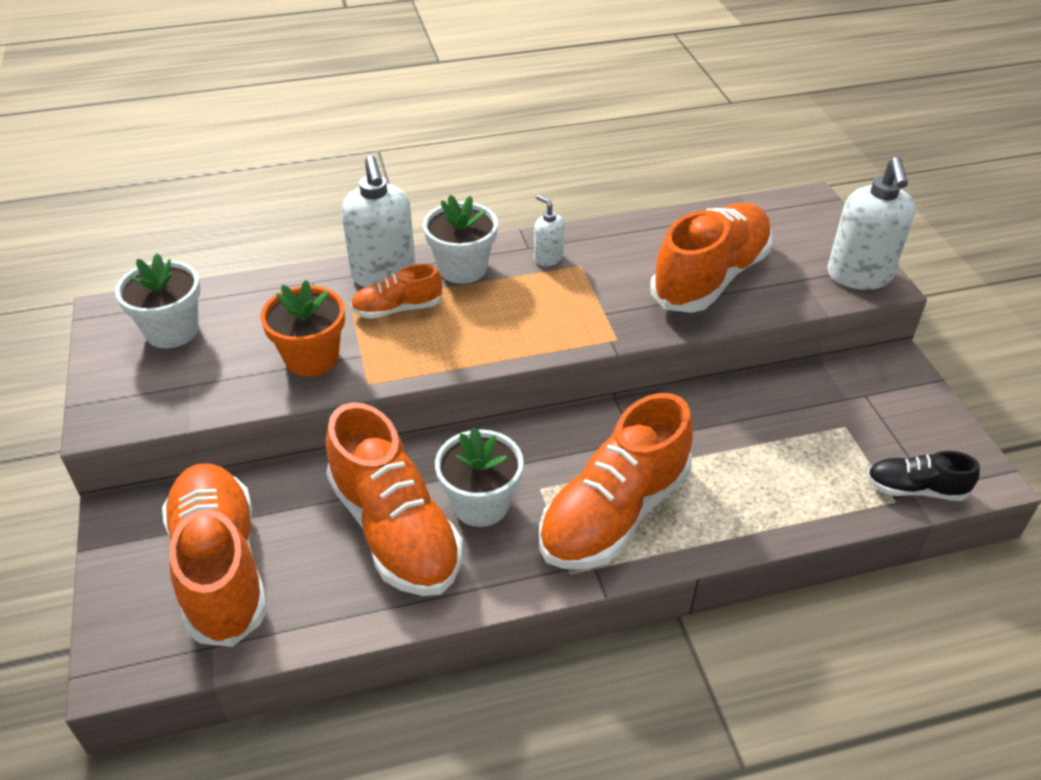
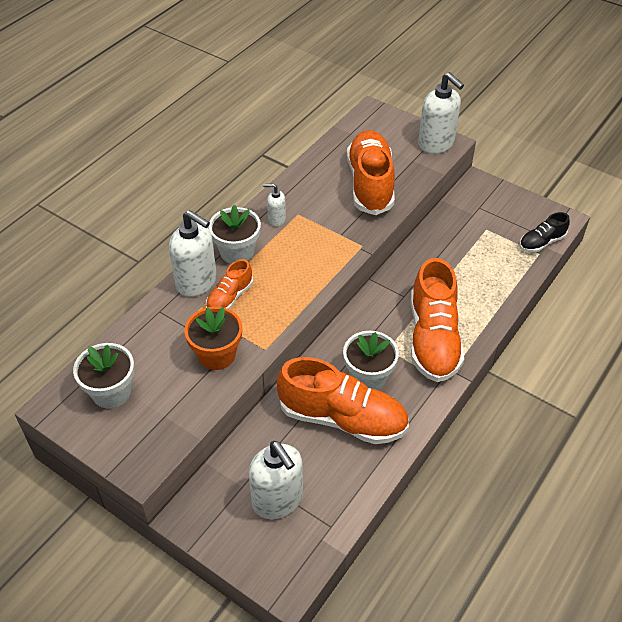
camera: 40 degrees left, 5 degrees up
orange shoe [162,463,267,647] -> white soap dispenser [249,441,303,519]

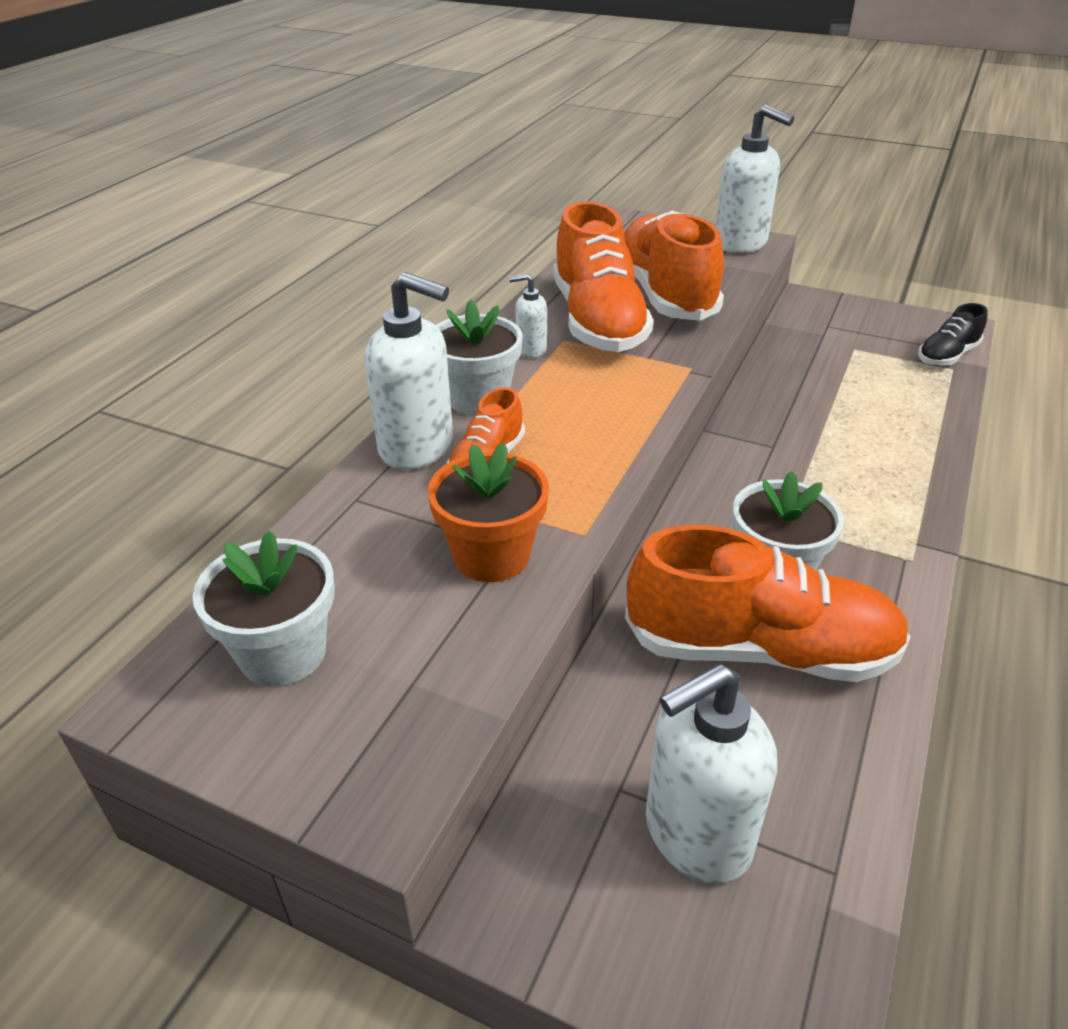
camera: 10 degrees left, 10 degrees down
white soap dispenser [249,441,303,519] -> white soap dispenser turned 105 degrees clockwise [646,664,777,884]
orange shoe [411,258,464,382] -> orange shoe moved to [554,201,653,352]

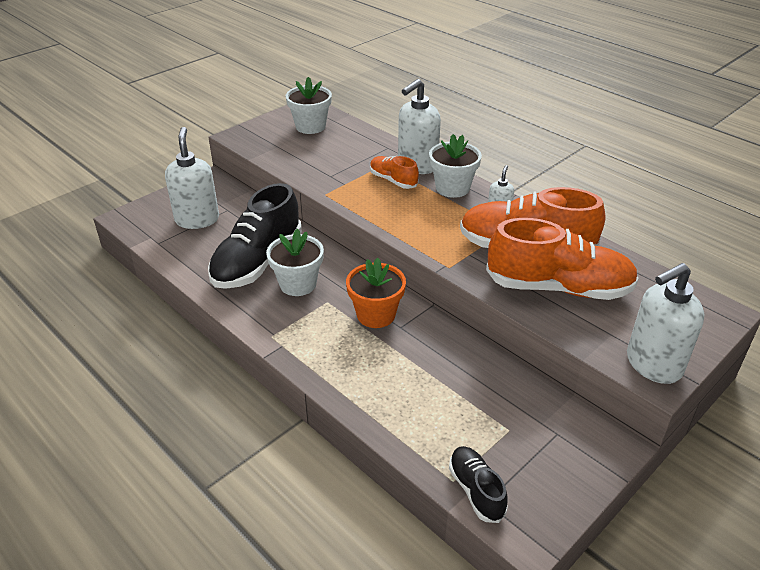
camera: 110 degrees right, 0 degrees up
orange flower pot [428,443,549,582] -> orange flower pot moved to [346,258,406,328]
orange shoe [625,525,910,682] -> black shoe [208,183,302,289]

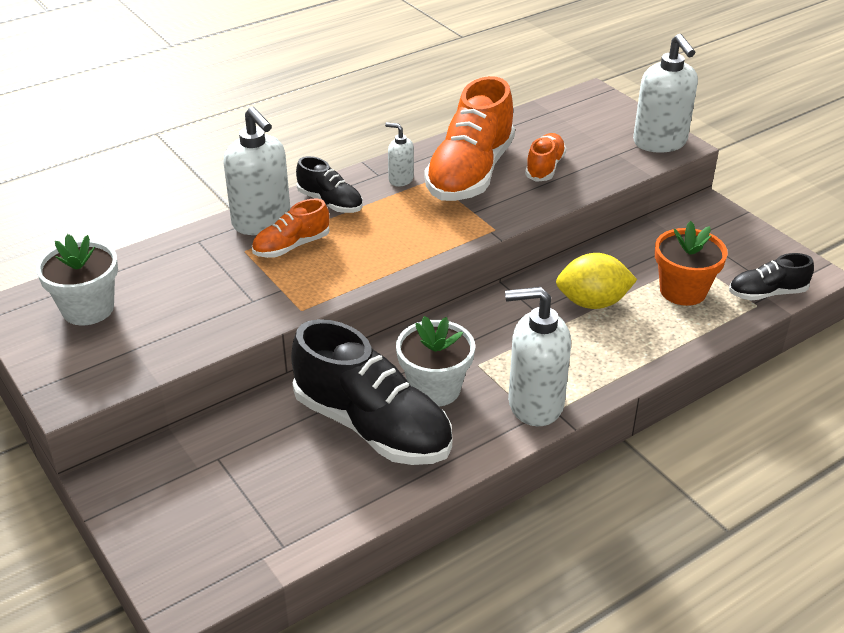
camera: 80 degrees left, 0 degrees up
white soap dispenser [165,127,219,229] -> white soap dispenser moved to [505,287,571,426]
orange flower pot [346,258,406,328] -> orange flower pot moved to [655,221,728,306]
white flower pot [429,134,482,198] -> black shoe [296,156,363,213]
orange shoe [486,218,639,300] -> orange shoe [525,133,566,182], size x0.50
none -> yellow lemon [556,253,637,309]

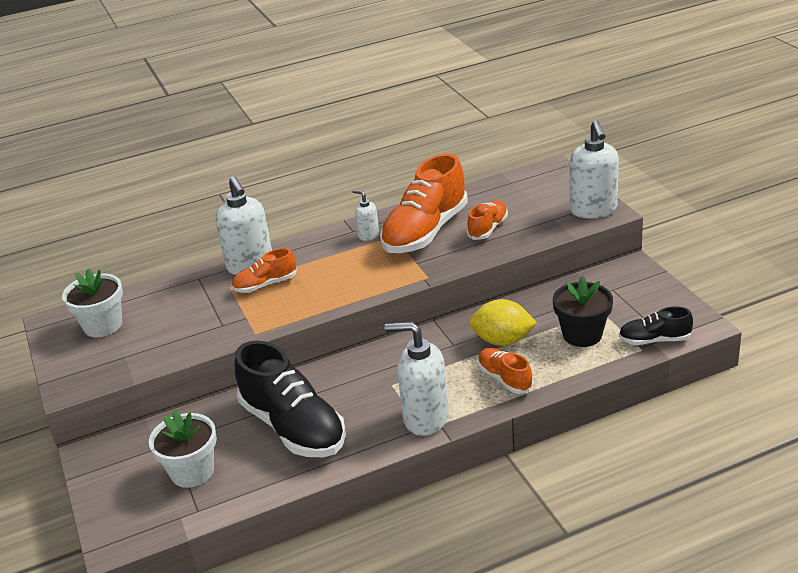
camera: 15 degrees right, 5 degrees down
black shoe [296,156,363,213] -> none
white flower pot [396,316,475,406] -> white flower pot moved to [149,410,217,488]
orange flower pot [655,221,728,306] -> black flower pot [553,276,613,347]
none -> orange shoe [478,348,533,394]

